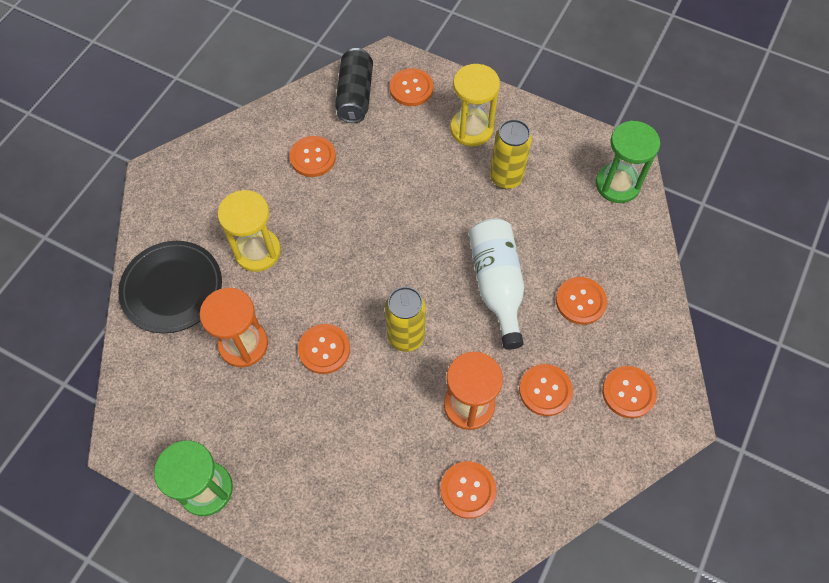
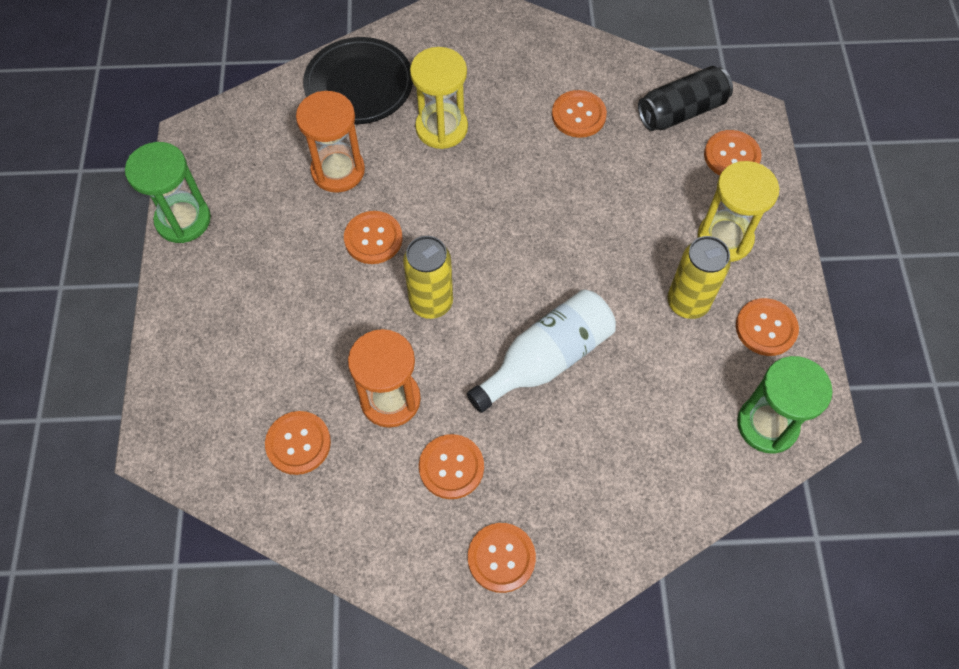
camera: 60 degrees right, 0 degrees up
orange button [556,277,607,325] -> orange button moved to [736,298,799,356]

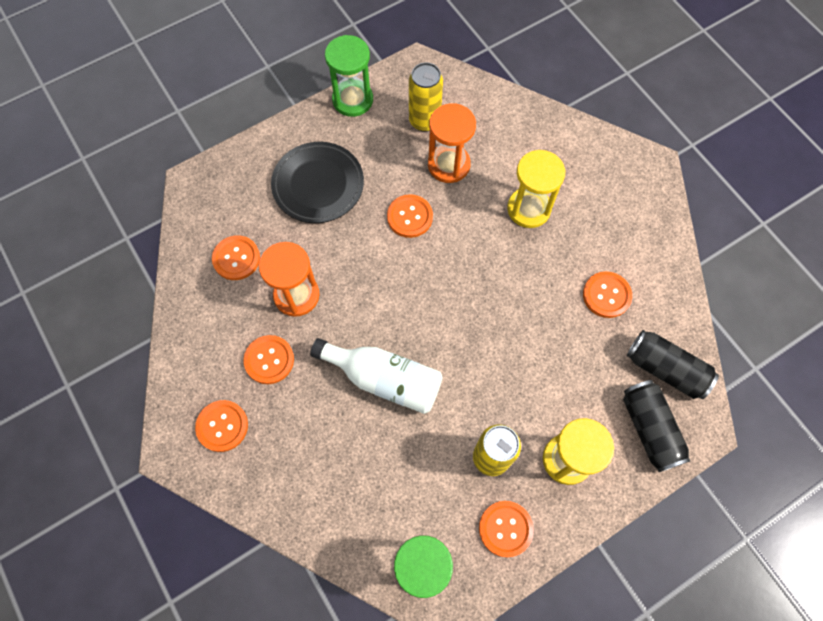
camera: 60 degrees right, 5 degrees up
black plate [303,37,413,124] -> black plate moved to [271,142,364,223]
yellow can [403,236,453,319] -> yellow can moved to [409,62,443,132]
orange button [704,130,762,176] -> black can [623,380,690,472]

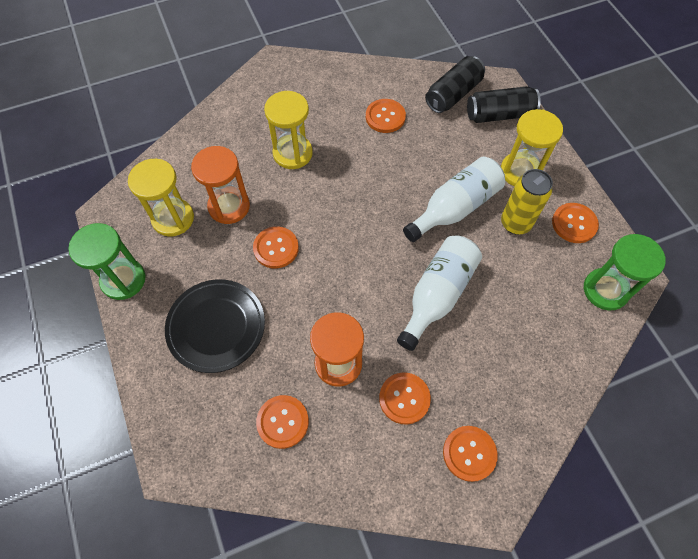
camera: 80 degrees left, 5 degrees down
yellow can [409,62,443,132] -> yellow hourglass [128,159,194,237]
none -> white bottle [403,157,505,242]

